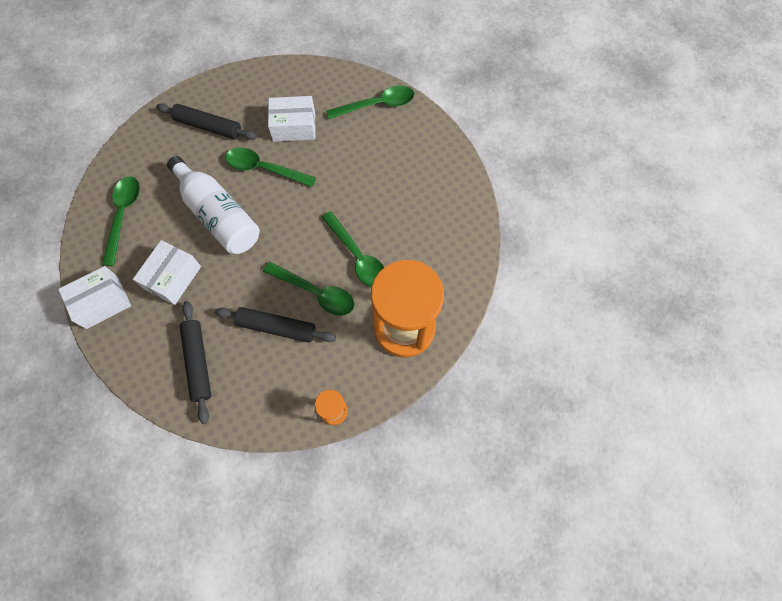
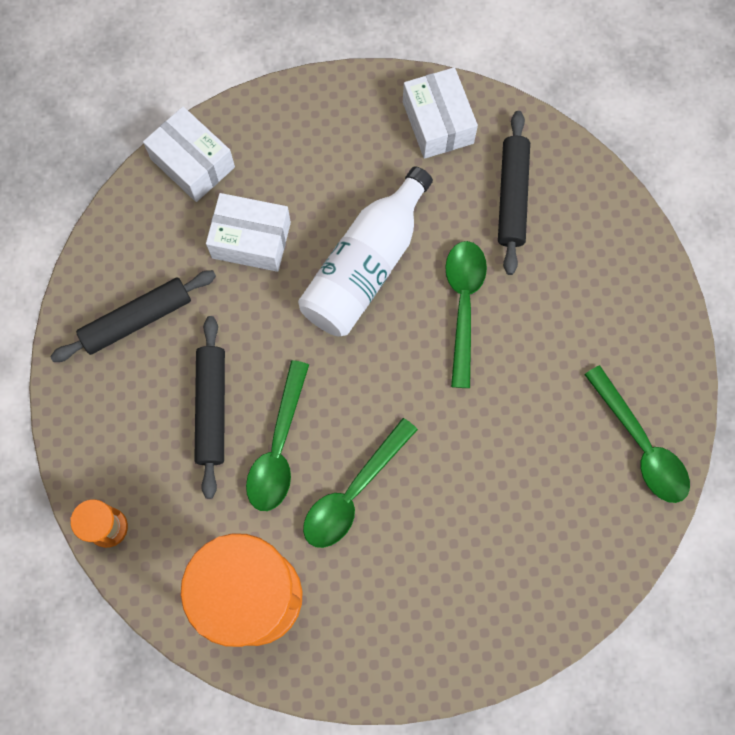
camera: 75 degrees right, 5 degrees up
green spoon [102,176,140,266] -> none
white box [268,96,315,142] -> white box moved to [403,67,478,159]

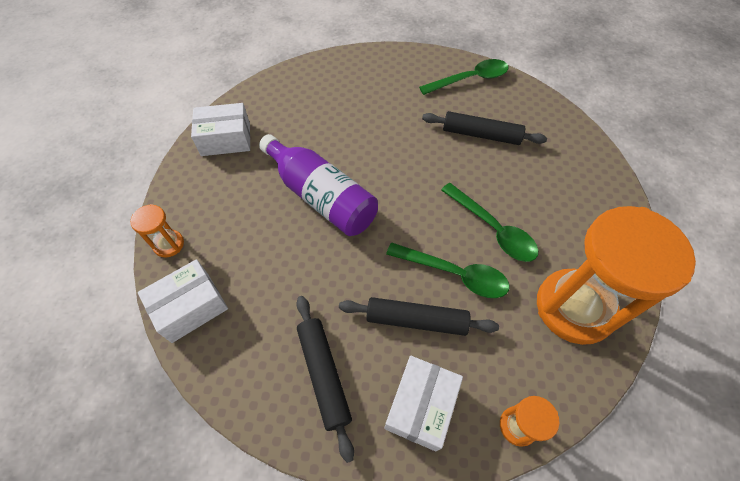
camera: 80 degrees left, 15 degrees down
white box [206,193,291,272] -> white box moved to [384,356,463,452]
white bottle [298,166,433,337] -> purple bottle [259,134,378,236]
green spoon [445,241,487,388] -> none
black rolling pin [498,111,530,275] -> black rolling pin moved to [422,111,547,145]
none -> orange hourglass [130,204,184,257]

